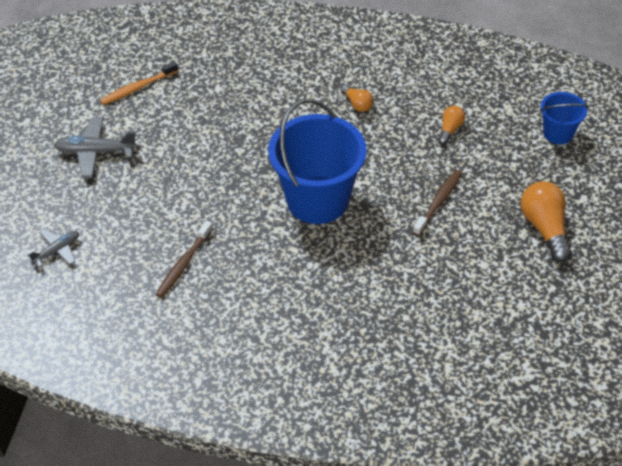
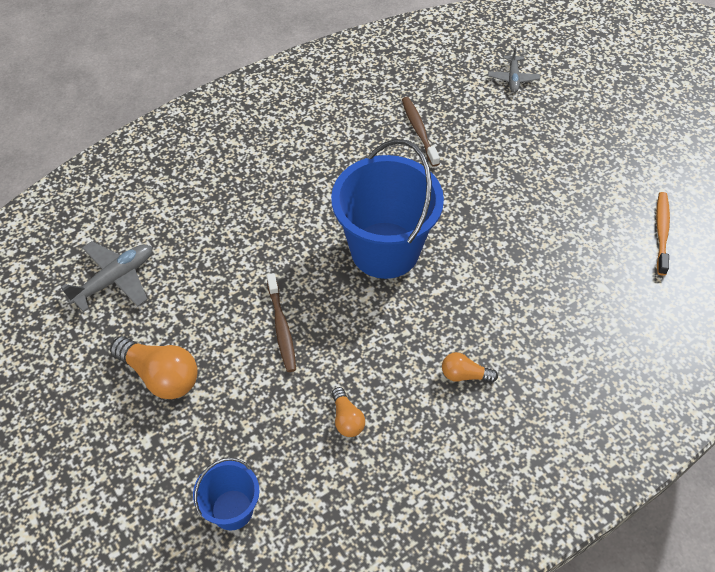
camera: 135 degrees right, 5 degrees up
grey plane [54,117,137,177] -> grey plane moved to [61,241,152,312]

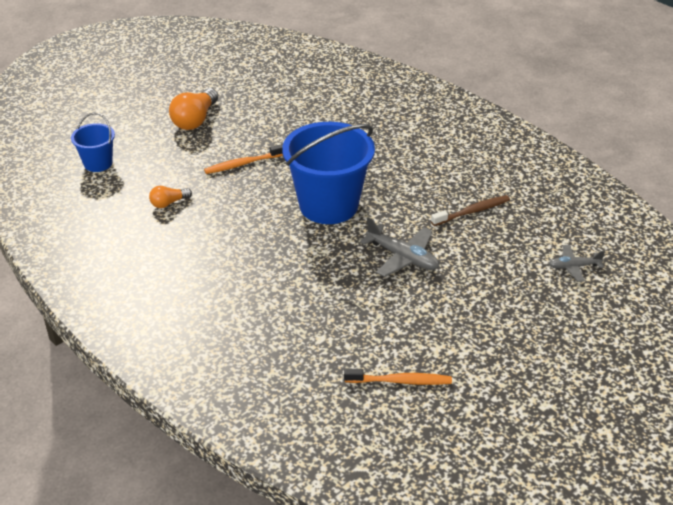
camera: 80 degrees right, 15 degrees down
grey plane [61,241,152,312] -> grey plane moved to [360,217,440,277]
brown toothbrush [267,273,296,372] -> orange toothbrush [204,144,283,174]
orange light bulb [442,352,498,383] -> none

